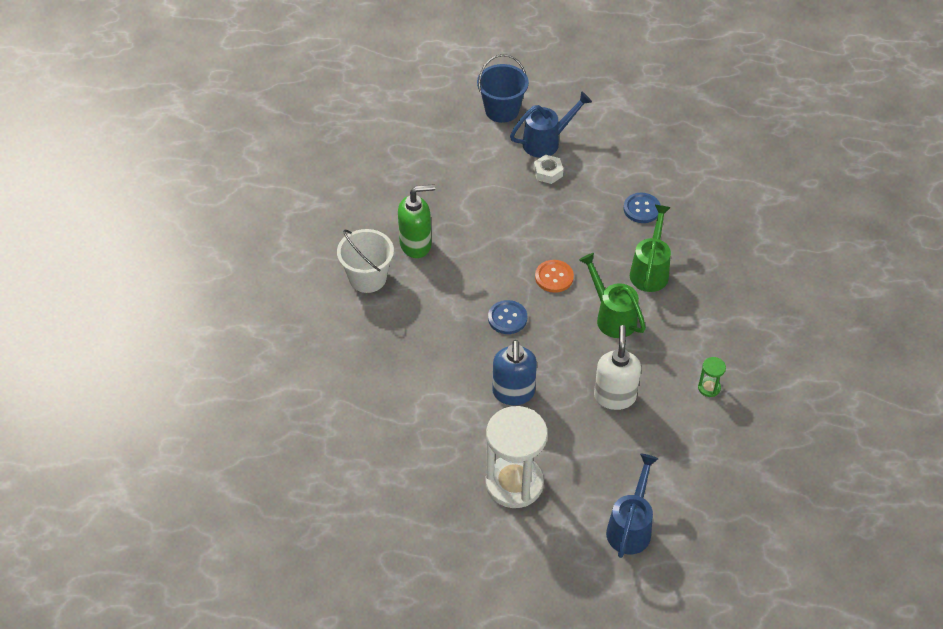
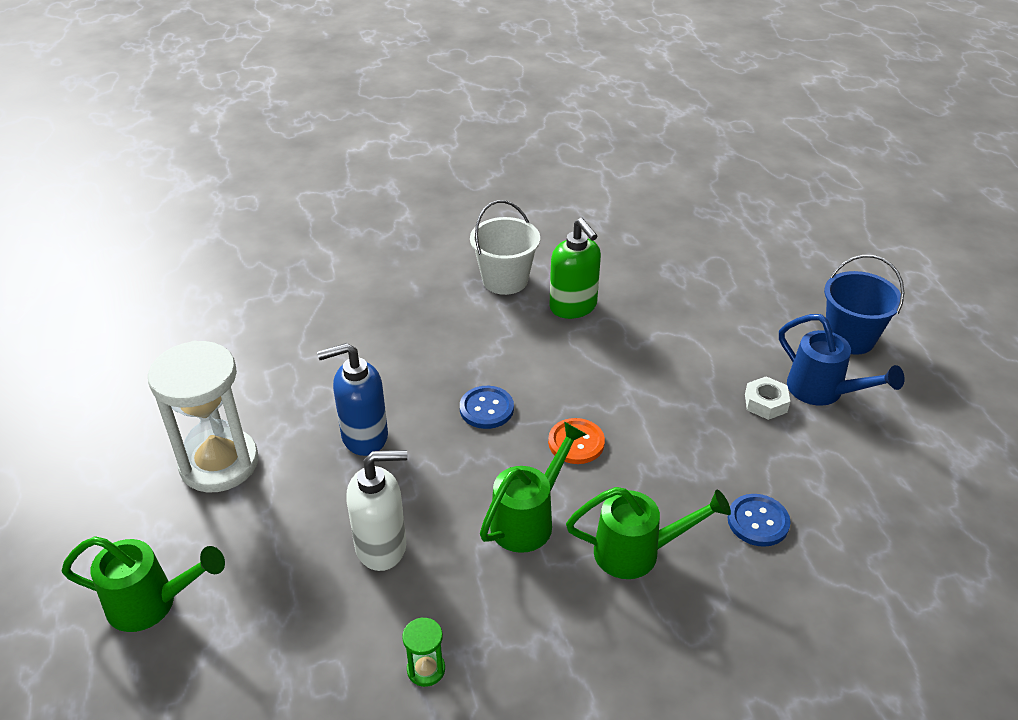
camera: 75 degrees right, 10 degrees down
blue watering can [606,454,658,558] -> green watering can [62,536,225,632]

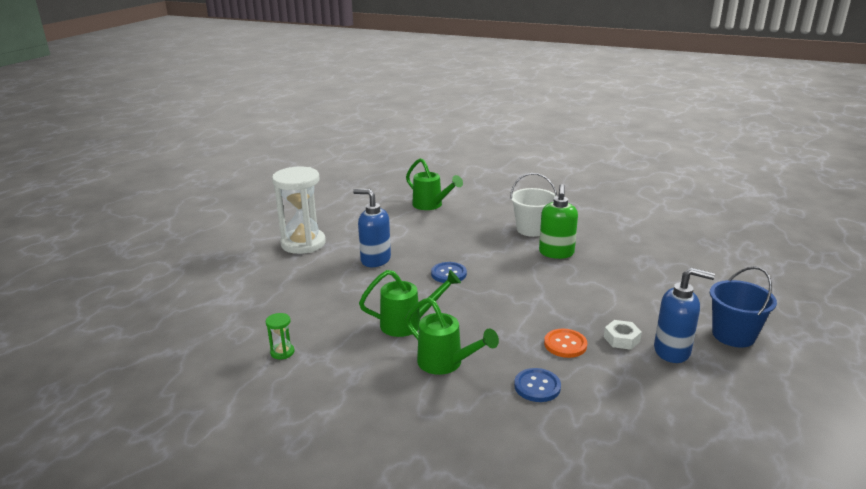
camera: 40 degrees right, 15 degrees down
green watering can [62,536,225,632] -> green watering can moved to [406,158,463,210]
white soap dispenser [346,450,407,571] -> none
orange button [548,418,605,464] -> orange button moved to [544,329,587,358]
blue watering can [779,314,905,406] -> blue soap dispenser [654,268,715,363]

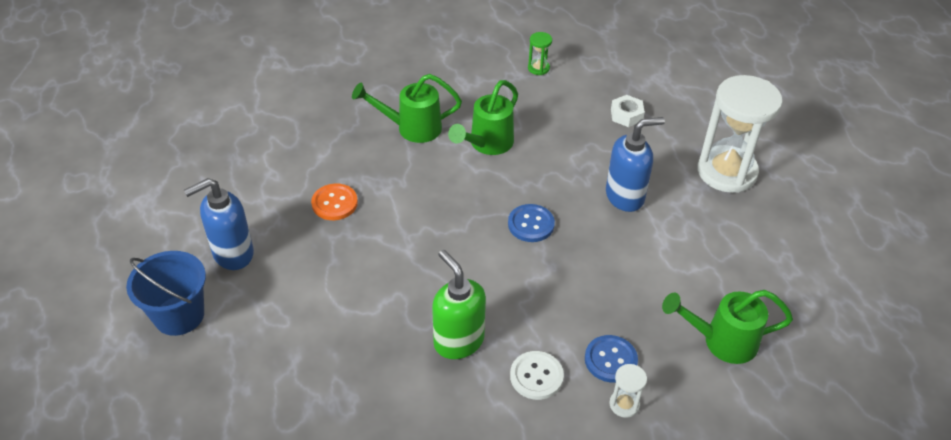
camera: 135 degrees right, 20 degrees up
white bucket [510,173,557,237] -> white button [510,351,564,400]
blue button [514,368,561,402] -> blue button moved to [585,335,638,383]
white nut [604,320,642,350] -> white nut moved to [611,95,645,127]
none -> white hourglass [609,364,647,418]

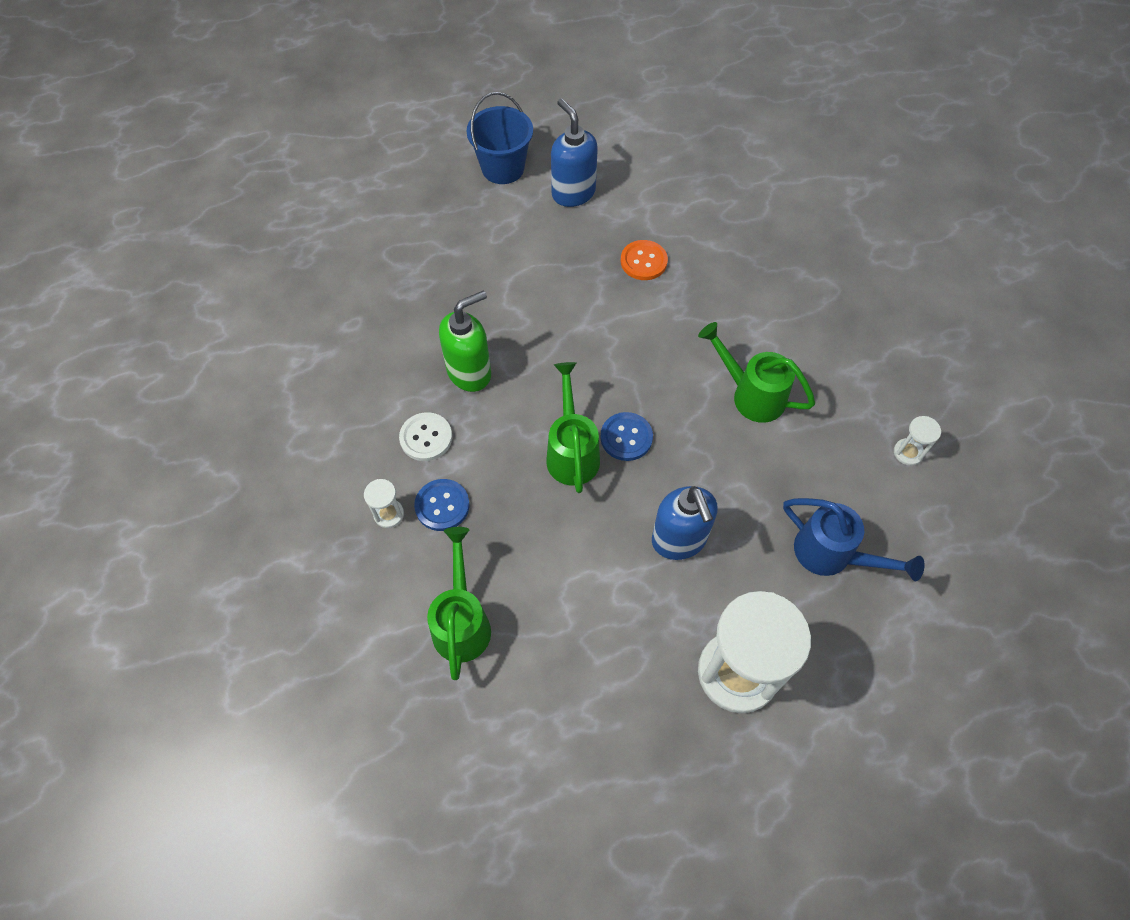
camera: 90 degrees right, 15 degrees up
green watering can [352,74,462,143] -> green watering can moved to [546,362,600,493]
green hourglass [528,32,552,75] -> white hourglass [894,416,941,466]
white nut [611,95,645,127] -> blue watering can [783,498,925,581]

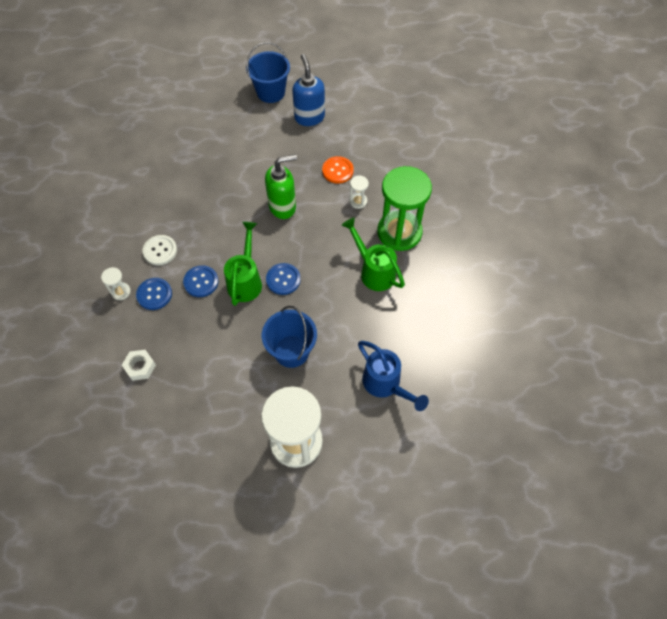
camera: 15 degrees right, 0 degrees up
green watering can [427,527,491,680] -> white nut [122,350,156,381]
green soap dispenser [439,290,491,392] -> green soap dispenser moved to [265,154,297,219]
blue soap dispenser [652,486,718,560] -> blue bucket [262,306,317,368]
white hourglass [894,416,941,466] -> white hourglass moved to [349,176,369,209]
none -> blue button [183,265,219,297]
none -> green hourglass [377,166,432,251]

